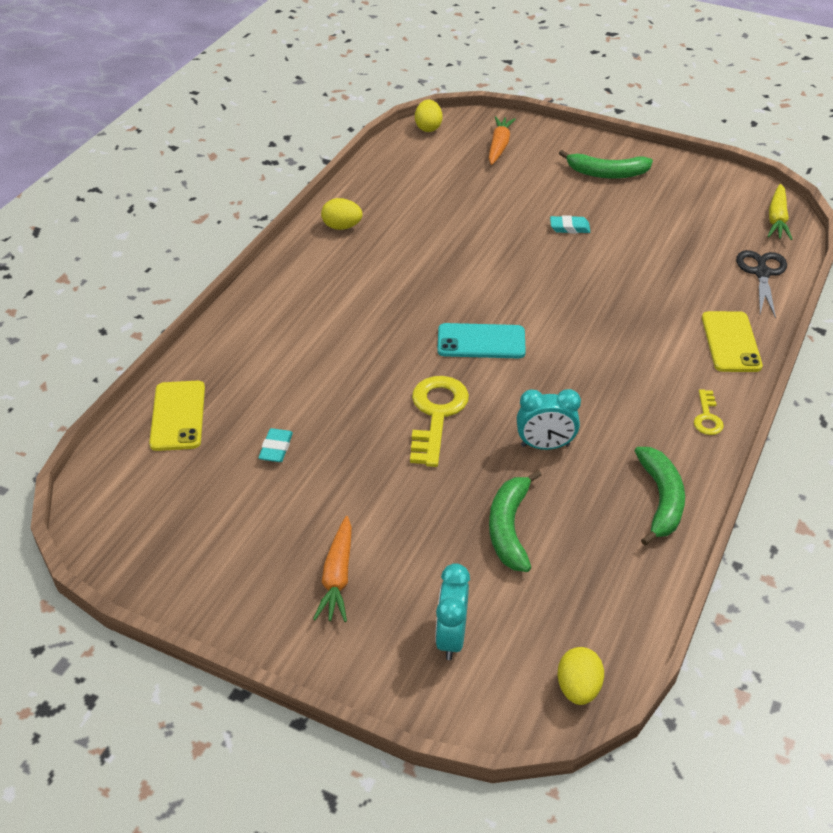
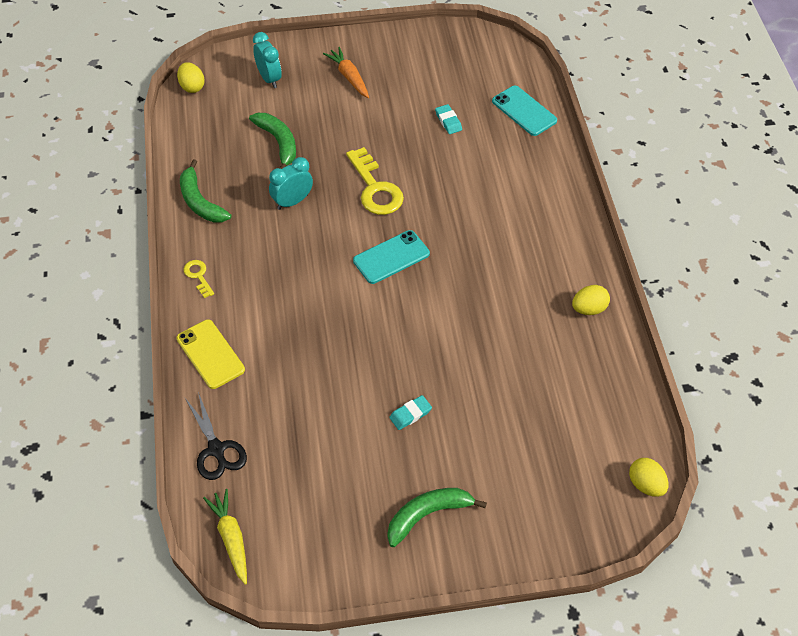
camera: 145 degrees right, 10 degrees up
yellow phone [149,381,205,451] -> turquoise phone [492,86,557,136]
orange carrot [489,116,516,165] -> none

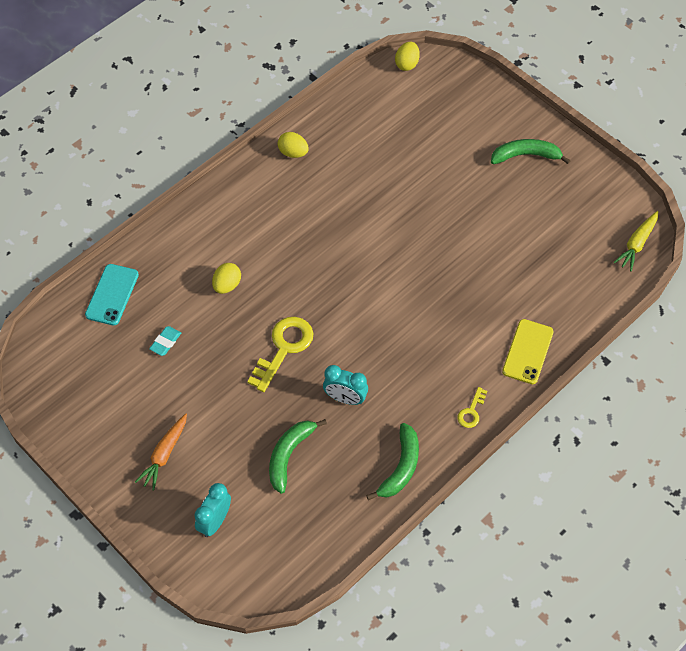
camera: 125 degrees left, 5 degrees up
yellow egg [177,62,205,93] -> yellow egg moved to [212,263,241,294]
black scissors [185,392,247,480] -> none
turquoise phone [353,230,430,284] -> none
green banana [387,488,487,547] -> green banana turned 150 degrees clockwise [491,139,570,164]
turquoise eraser [389,395,432,430] -> none

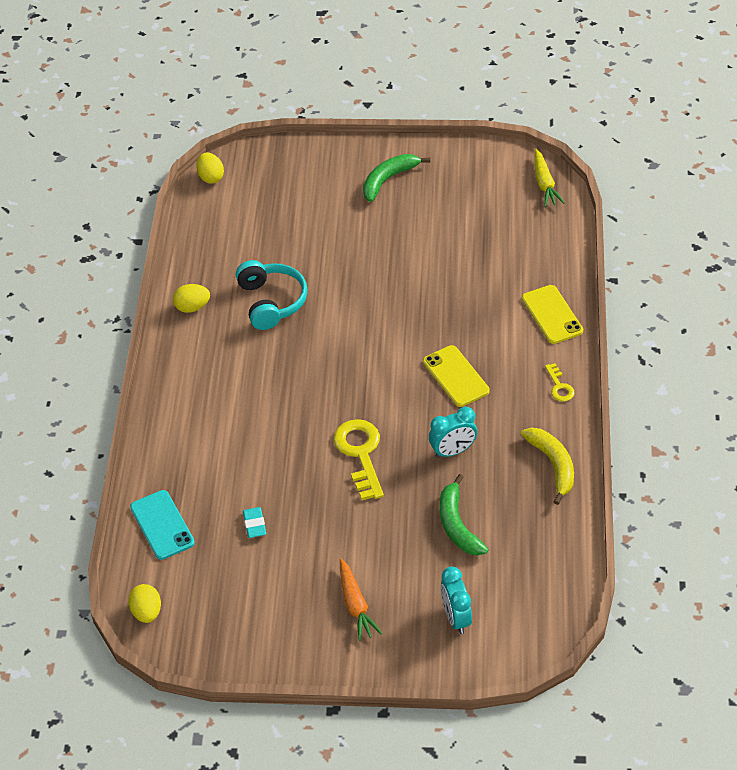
camera: 40 degrees left, 10 degrees down
yellow egg [212,263,241,294] -> yellow egg moved to [128,584,161,623]
green banana [366,423,419,500] -> yellow banana [521,428,574,505]
none -> turquoise headphones [236,260,308,330]
none -> yellow phone [423,345,490,407]

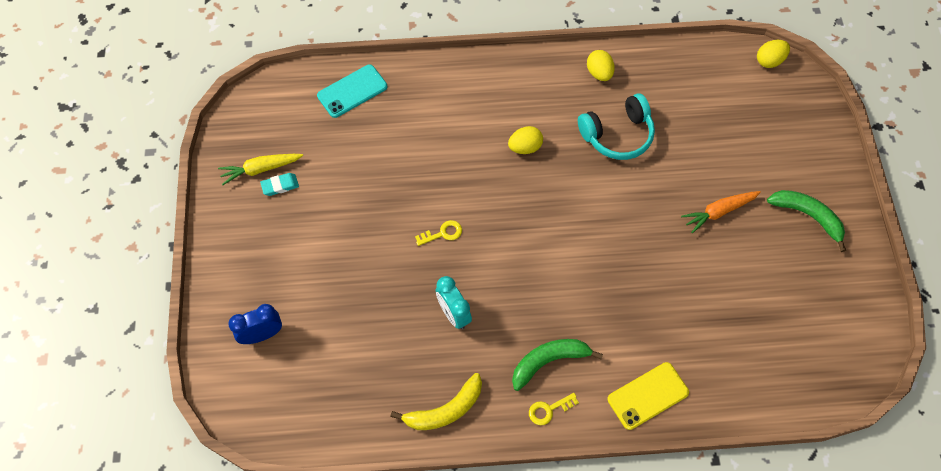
camera: 80 degrees right, 15 degrees up
yellow egg [128,584,161,623] -> yellow egg moved to [508,126,543,154]
turquoise eraser [243,507,266,538] -> turquoise eraser moved to [260,173,299,196]
yellow key [334,419,384,500] -> yellow key [415,220,462,246], size x0.51
orange carrot [340,558,382,641] -> orange carrot moved to [681,191,761,233]
yellow phone [423,345,490,407] -> none
green banana [439,474,489,556] -> green banana moved to [512,339,603,391]
turquoise clock [441,566,472,634] -> blue clock [228,304,282,344]
yellow carrot [534,149,565,207] -> yellow carrot moved to [218,154,303,185]

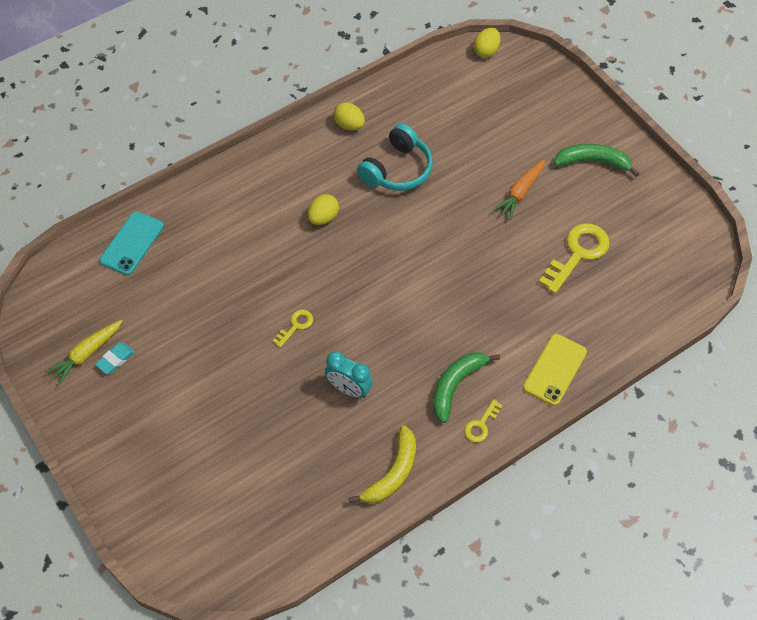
camera: 30 degrees left, 5 degrees down
blue clock [228,304,282,344] -> none
none -> yellow key [539,223,610,294]

